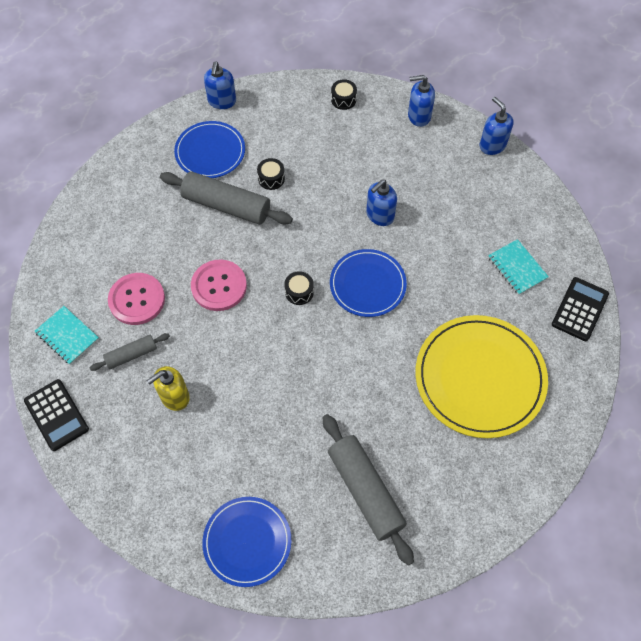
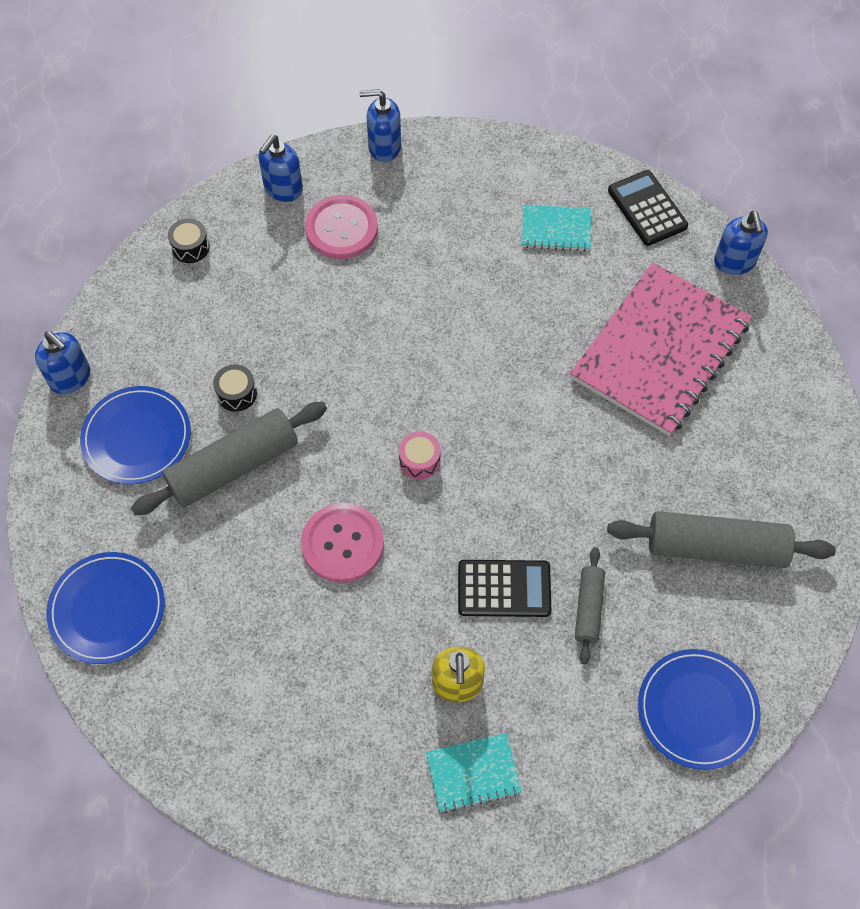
camera: 55 degrees left, 0 degrees up
black calculator [24,379,89,451] -> black calculator moved to [458,560,551,617]
turquoise notebook [35,306,99,365] -> turquoise notebook moved to [426,733,522,813]
grey rolling pin [90,333,170,371] -> grey rolling pin moved to [575,547,605,664]
pink button [108,273,165,325] -> pink button moved to [305,195,378,259]
black drum [284,271,314,305] -> pink drum [399,431,441,480]
blue plate [330,249,407,317] -> blue plate moved to [46,552,165,664]
blue soap dispenser [366,180,397,226] -> blue soap dispenser moved to [714,211,768,275]
yellow plate [415,315,548,438] -> pink notebook [570,262,751,436]

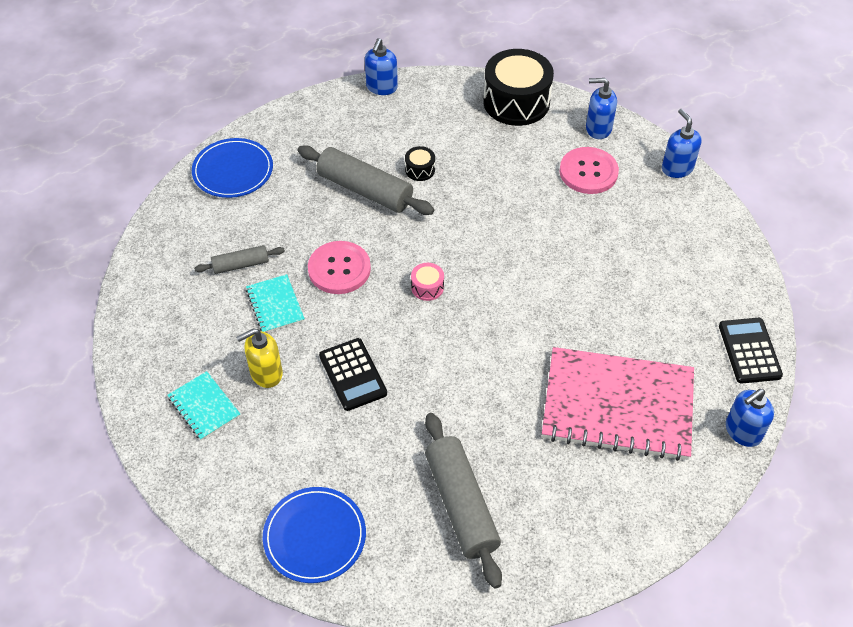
camera: 65 degrees right, 10 degrees down
blue plate [80,386,191,484] -> none
black drum [168,219,210,263] -> black drum [483,49,554,126], size x2.34
turquoise notebook [522,205,591,251] -> turquoise notebook moved to [246,274,305,333]
grey rolling pin [575,547,605,664] -> grey rolling pin moved to [194,245,285,274]
black calculator [608,170,688,246] -> black calculator turned 45 degrees counterclockwise [719,318,783,384]

